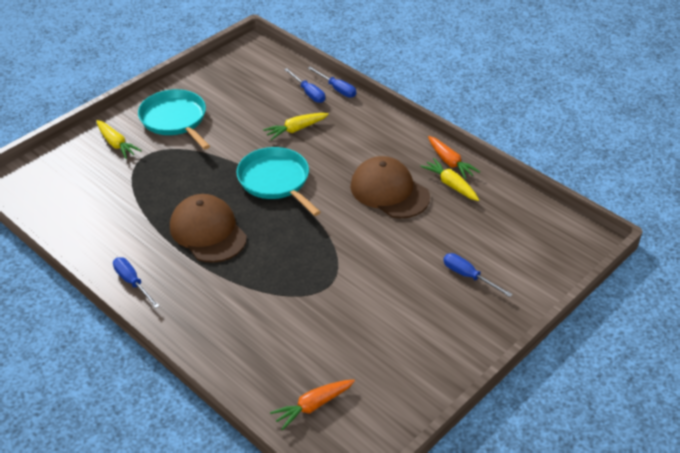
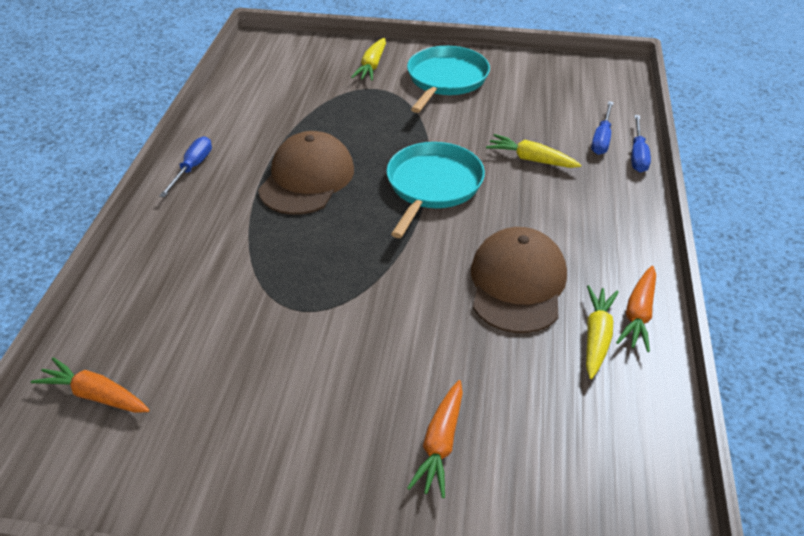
camera: 55 degrees right, 0 degrees up
blue screwdriver [443,253,512,297] -> orange carrot [407,380,463,498]

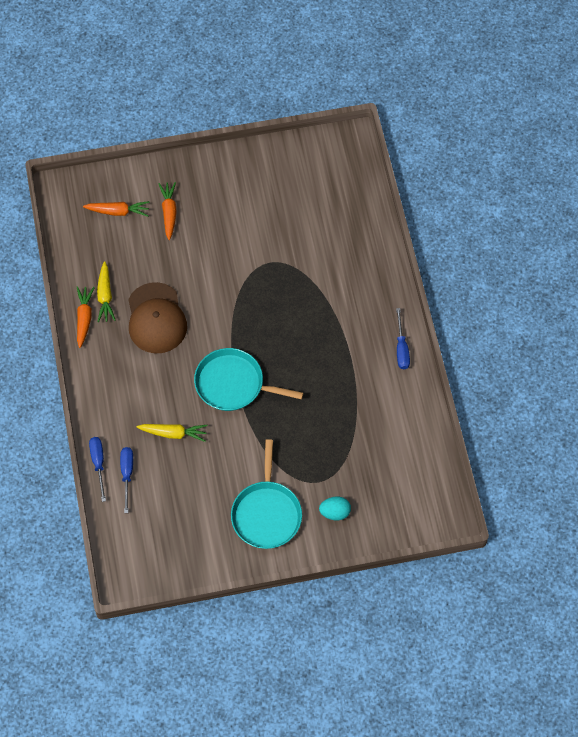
camera: 160 degrees right, 20 degrees up
orange carrot [31,357,150,413] -> orange carrot moved to [83,201,150,216]
brown cap [258,131,354,215] -> none
yellow carrot [351,38,386,81] -> turquoise egg [319,497,351,520]
turquoise pan [386,142,485,238] -> turquoise pan turned 105 degrees clockwise [194,348,303,411]

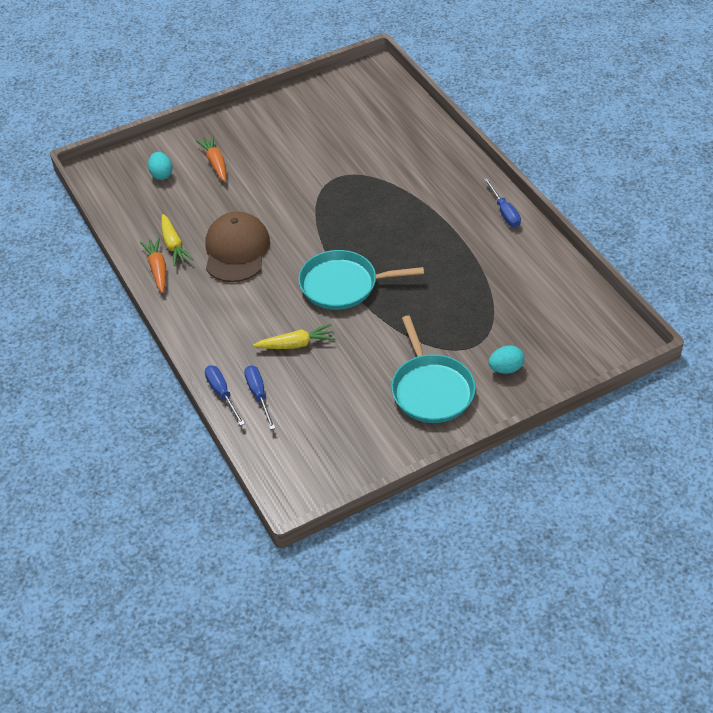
camera: 15 degrees left, 15 degrees down
orange carrot [83,201,150,216] -> turquoise egg [148,152,172,180]
brown cap [128,282,187,353] -> brown cap turned 150 degrees counterclockwise [206,211,270,282]

